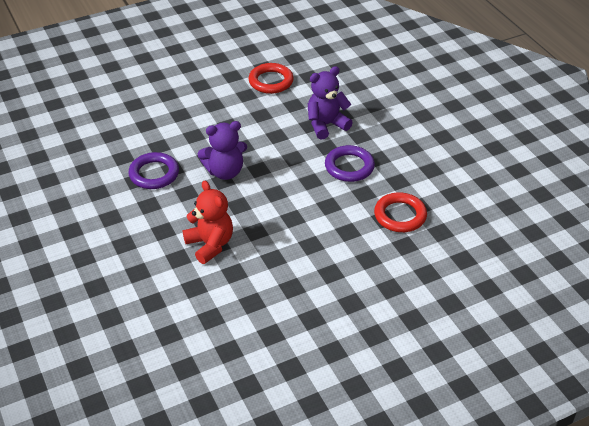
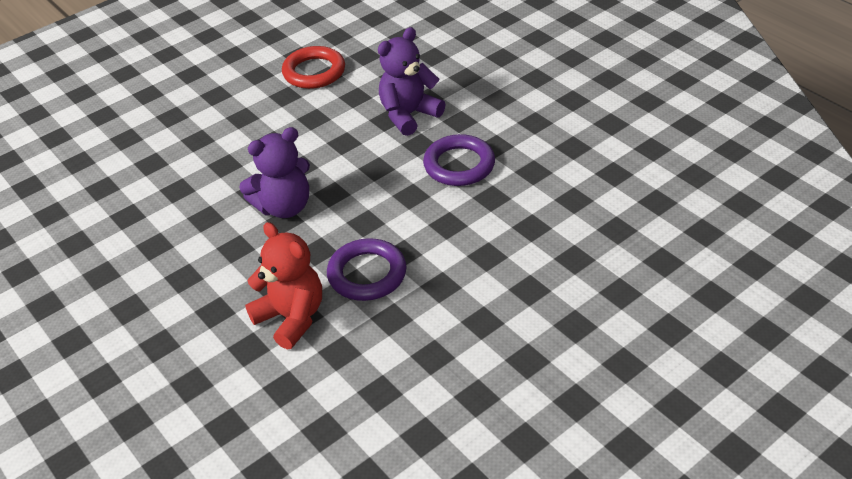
camera: 10 degrees left, 0 degrees up
purple ring [128,152,179,189] -> purple ring moved to [327,238,407,301]
red ring [374,192,427,232] -> none

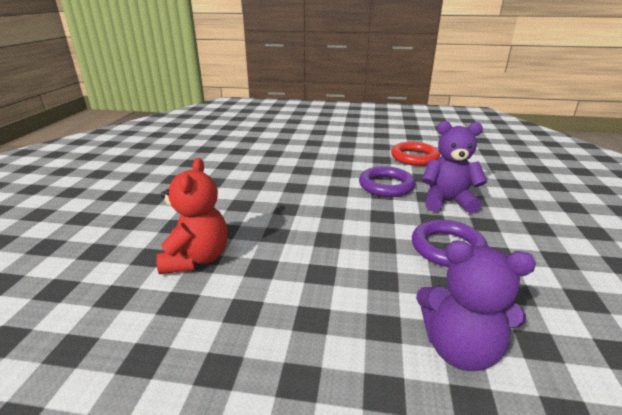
camera: 45 degrees right, 15 degrees down
purple teddy bear [239,127,310,218] -> purple teddy bear moved to [416,240,536,371]
purple ring [327,238,407,301] -> purple ring moved to [359,166,415,197]

